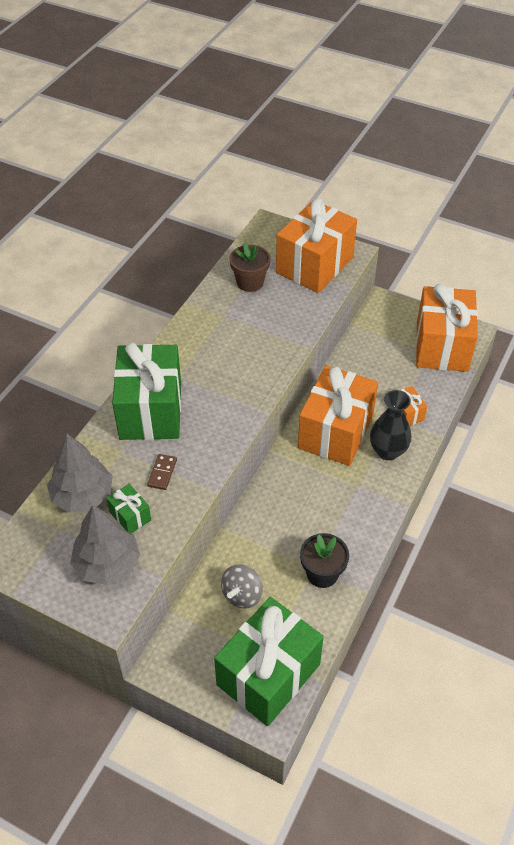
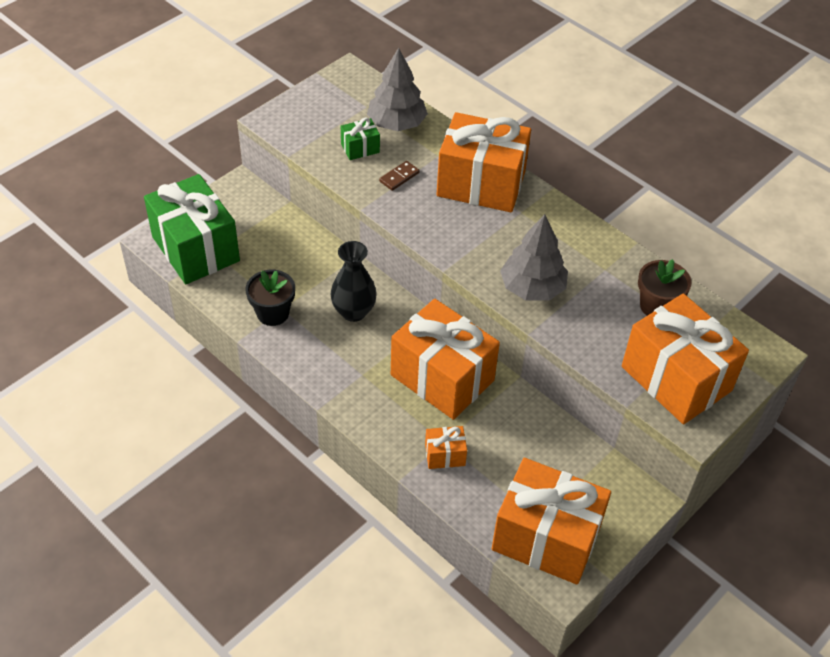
camera: 105 degrees right, 0 degrees up
grey tree [70,505,140,585] -> grey tree moved to [500,214,568,300]
green gift [112,342,181,440] -> orange gift [436,112,531,212]
brown domino [147,454,177,490] -> brown domino turned 75 degrees counterclockwise [379,161,420,191]
grey spinning top [221,564,263,609] -> none
black vase [370,390,412,460] -> black vase moved to [330,241,377,322]

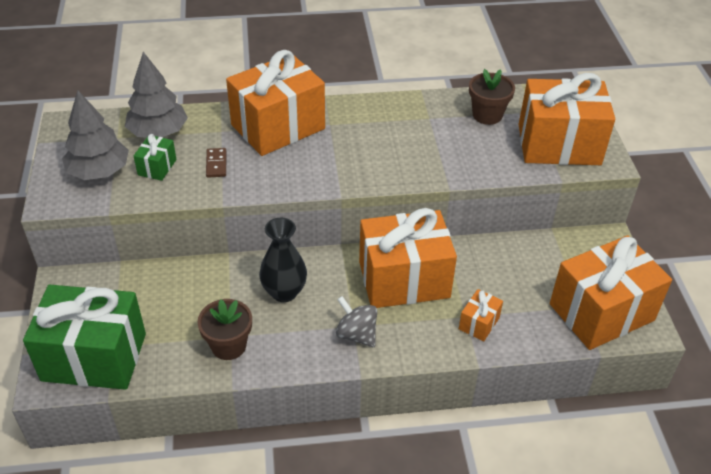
camera: 50 degrees left, 5 degrees down
black flower pot [245,270,295,326] -> brown flower pot [198,299,252,360]
grey tree [500,214,568,300] -> grey tree moved to [62,90,129,180]
none -> grey spinning top [336,296,377,347]

